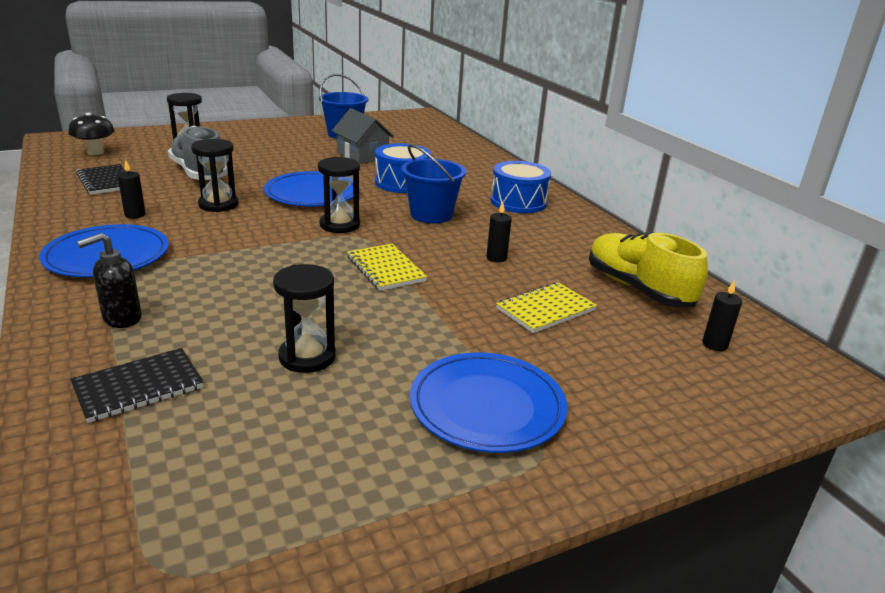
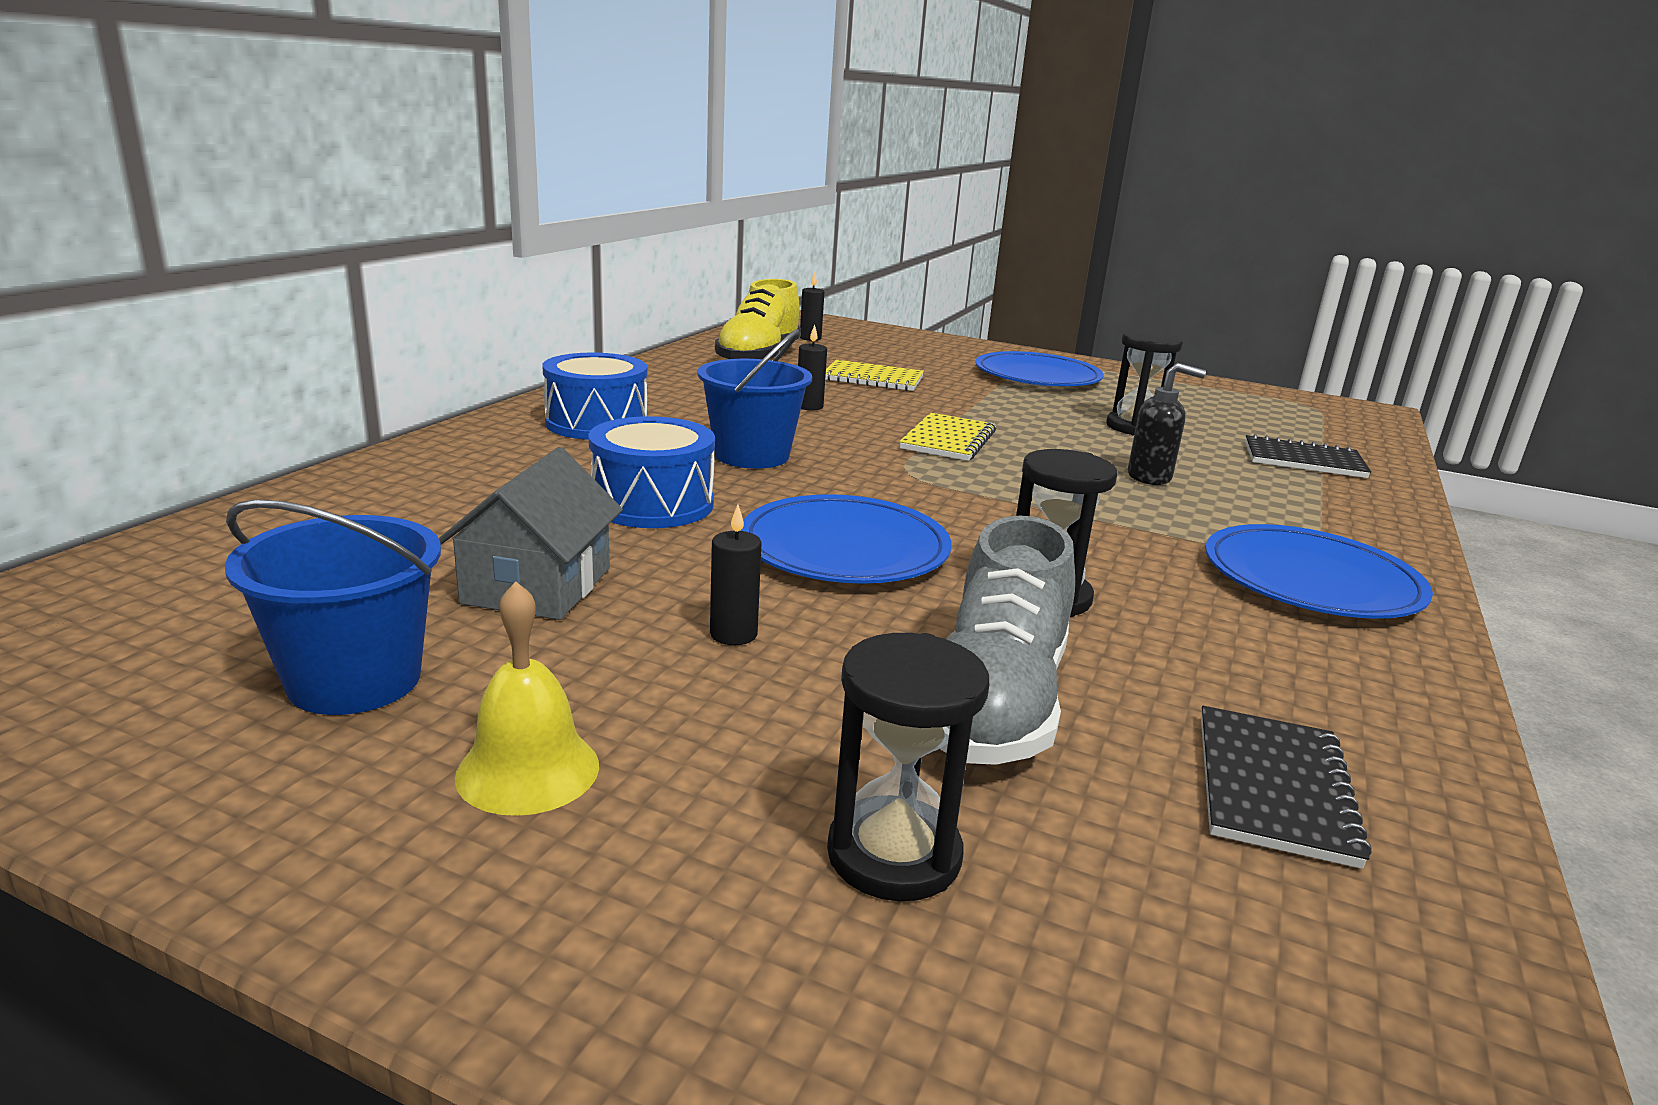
camera: 130 degrees left, 5 degrees down
black mushroom [68,113,115,155] -> none
black soap dispenser [77,233,142,328] -> black soap dispenser moved to [1128,363,1206,485]
black candle [118,160,146,219] -> black candle moved to [710,505,762,645]
black hourglass [318,157,360,233] -> none
none -> yellow bell [455,581,599,816]

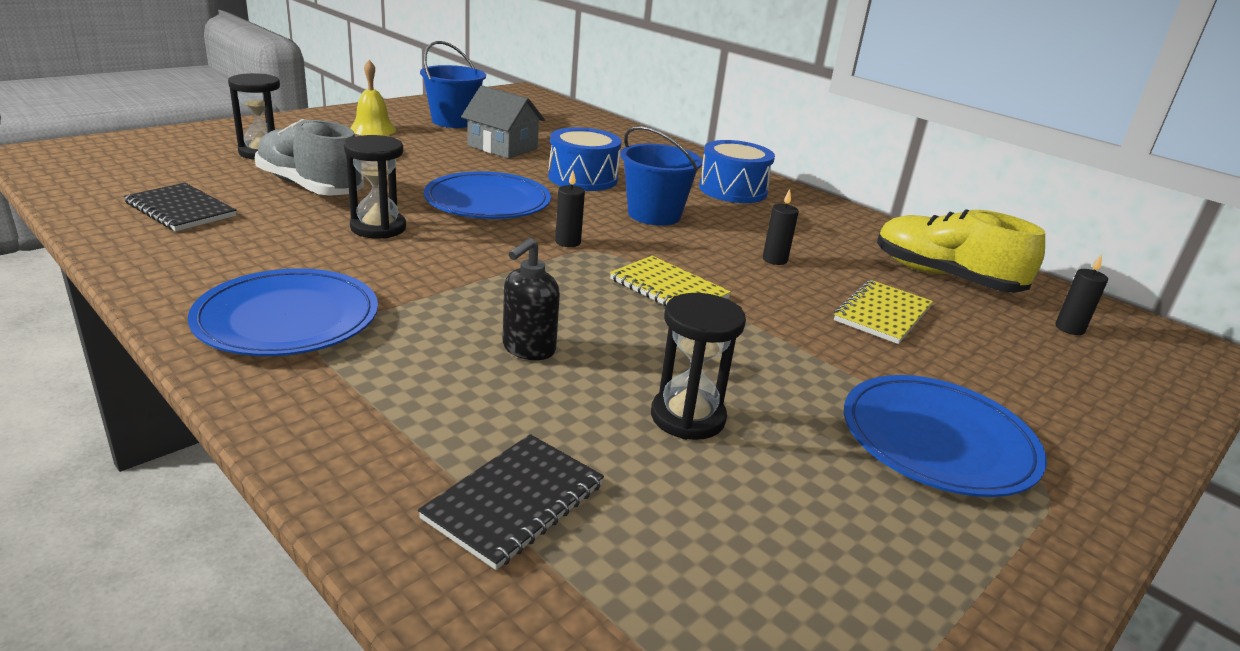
camera: 110 degrees right, 5 degrees up
black candle [710,505,762,645] -> black candle moved to [555,170,585,247]

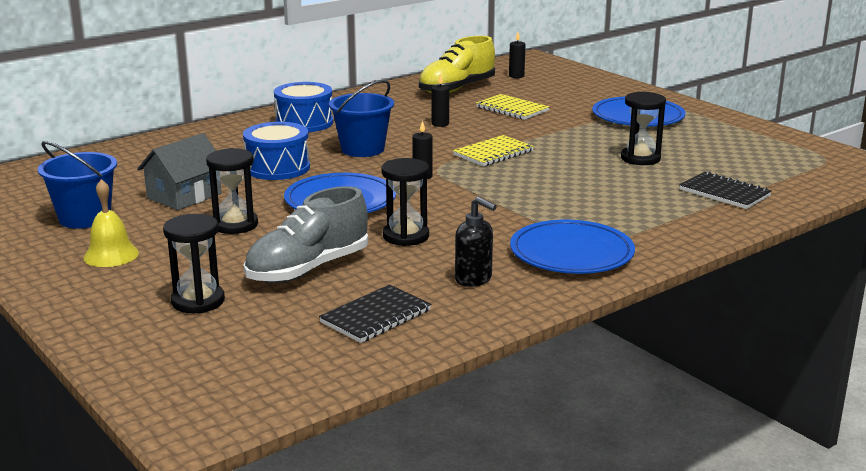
camera: 80 degrees left, 5 degrees down
black soap dispenser [503,238,560,360] -> black soap dispenser moved to [455,197,497,287]
none -> black hourglass [206,148,258,234]

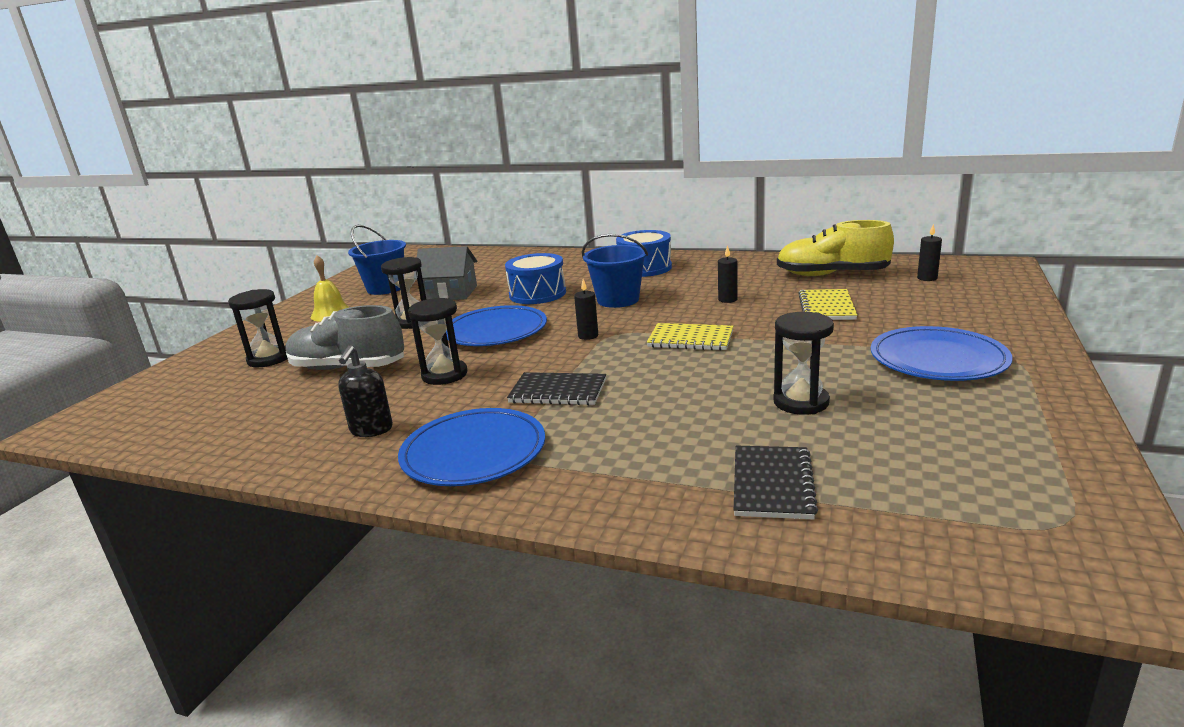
camera: 60 degrees right, 0 degrees up
black notebook [319,285,431,343] -> black notebook moved to [507,372,606,405]

